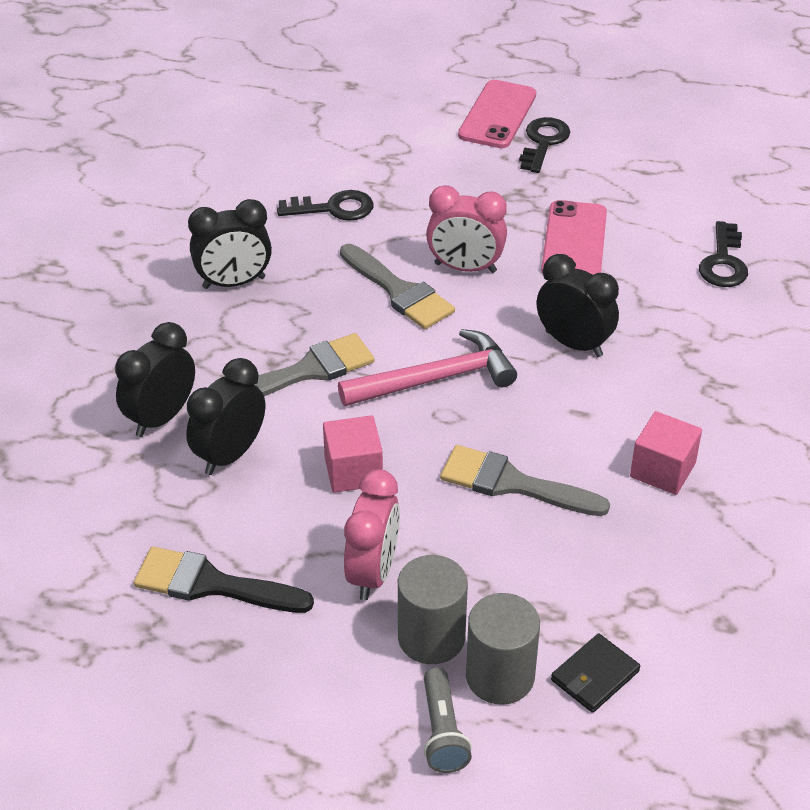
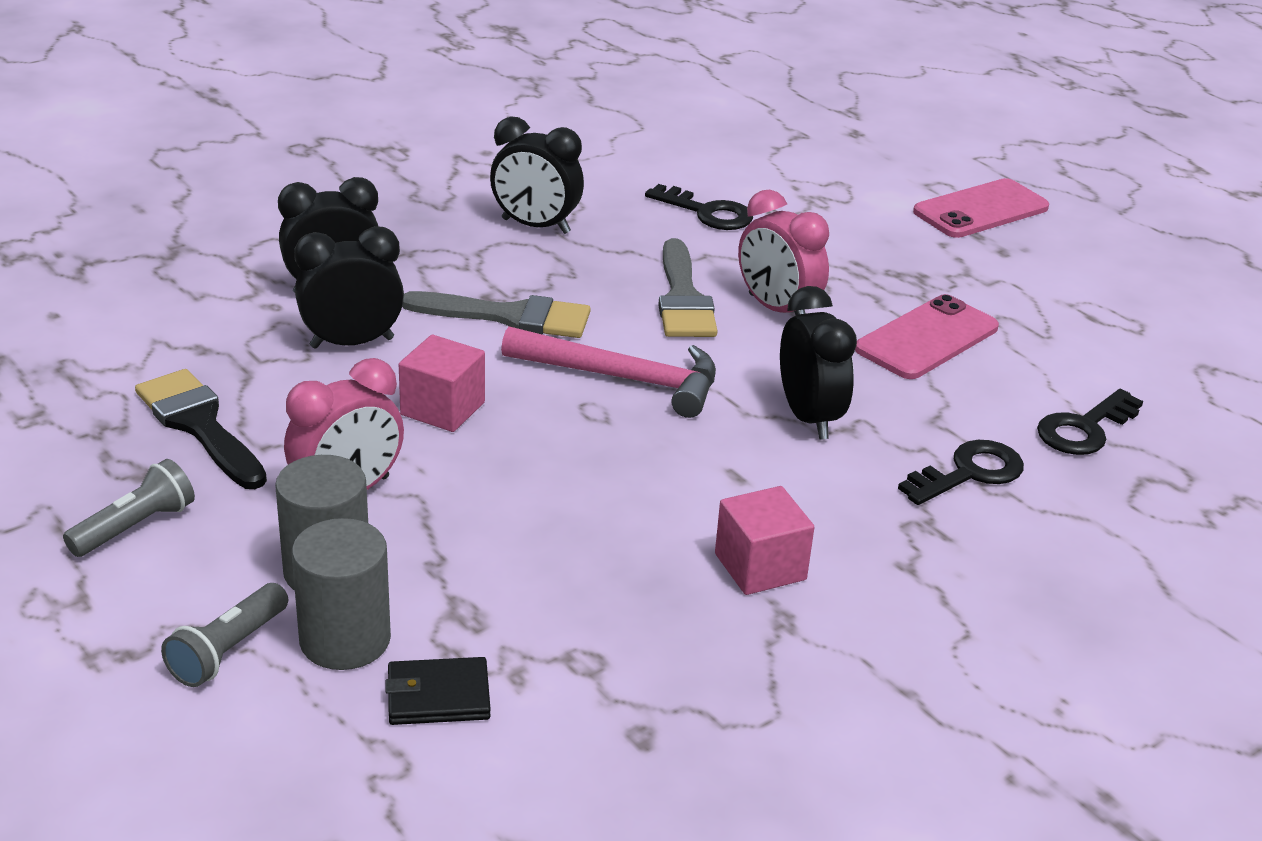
camera: 35 degrees right, 10 degrees down
grey brush [440,445,610,516] -> none
black key [519,117,570,173] -> black key moved to [898,440,1024,505]
none -> grey flashlight [63,459,195,557]

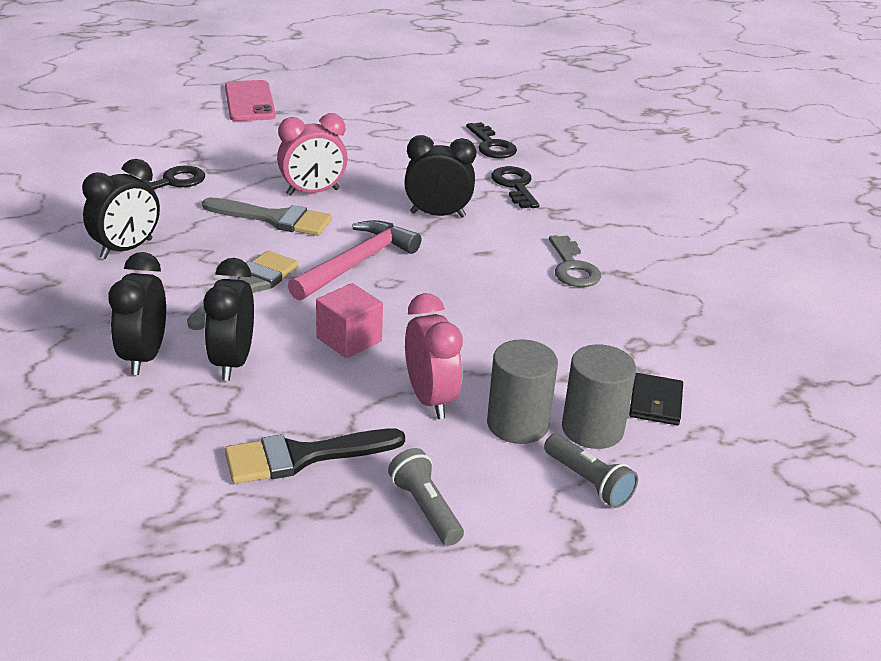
camera: 70 degrees left, 0 degrees up
pink cube [715,486,814,595] -> grey key [549,235,601,287]
pink phone [855,294,999,379] -> none

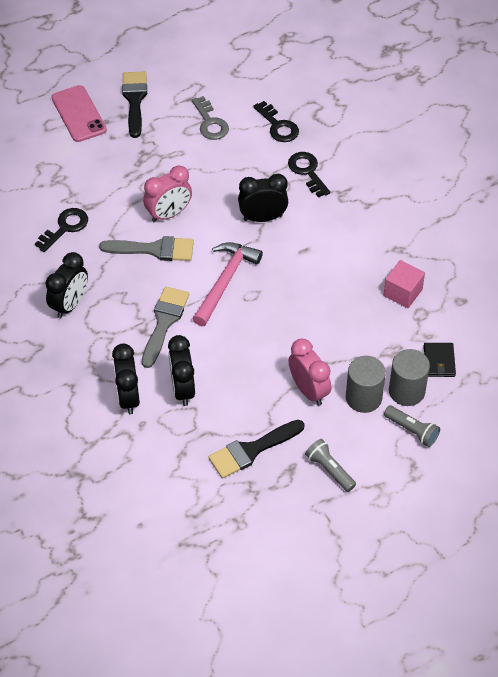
camera: 10 degrees left, 20 degrees up
pink cube [316,283,383,358] -> pink cube moved to [384,260,425,308]
grey key [549,235,601,287] -> grey key moved to [192,96,229,140]
none -> black brush [122,72,147,138]

